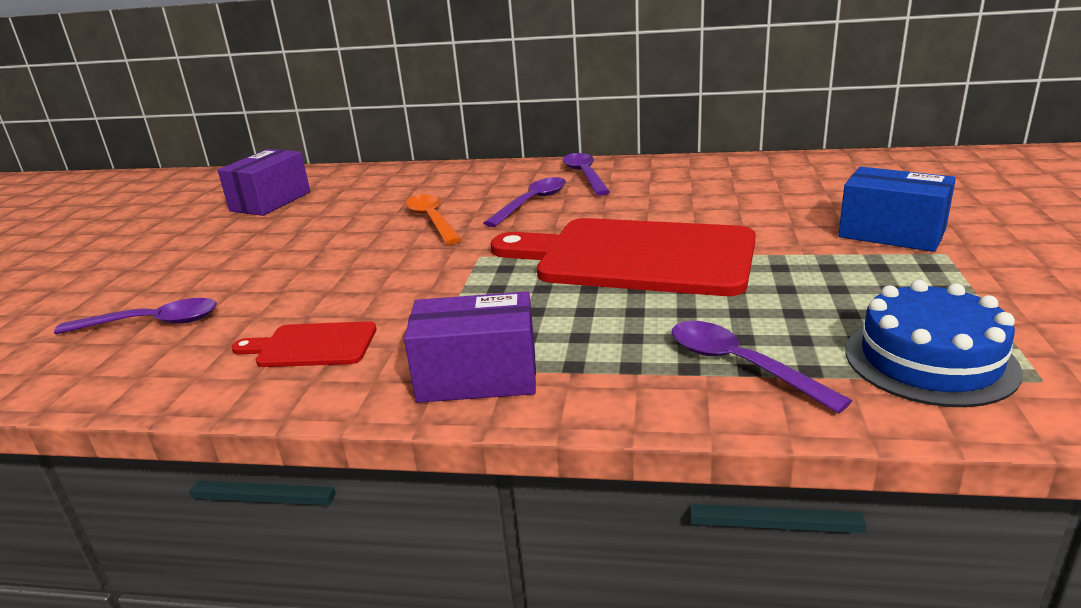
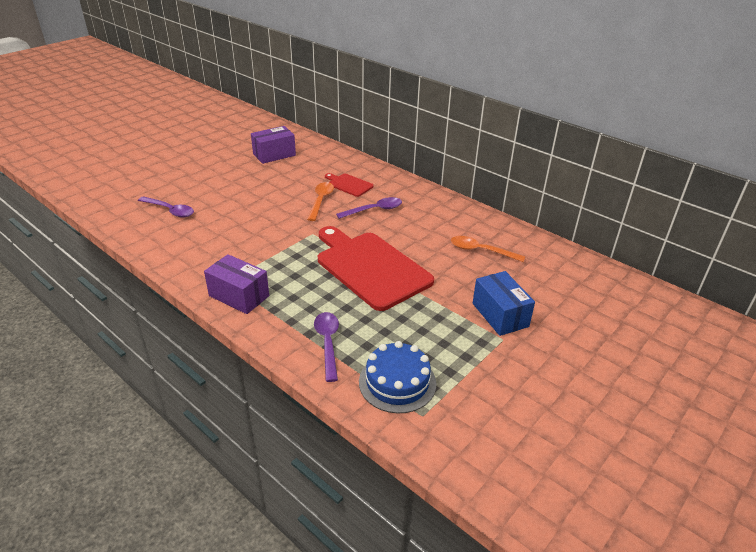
camera: 30 degrees right, 10 degrees up
red cutting board [232,321,377,367] -> red cutting board moved to [325,173,374,197]
purple spoon [563,153,610,196] -> none
none -> orange spoon [451,236,525,262]

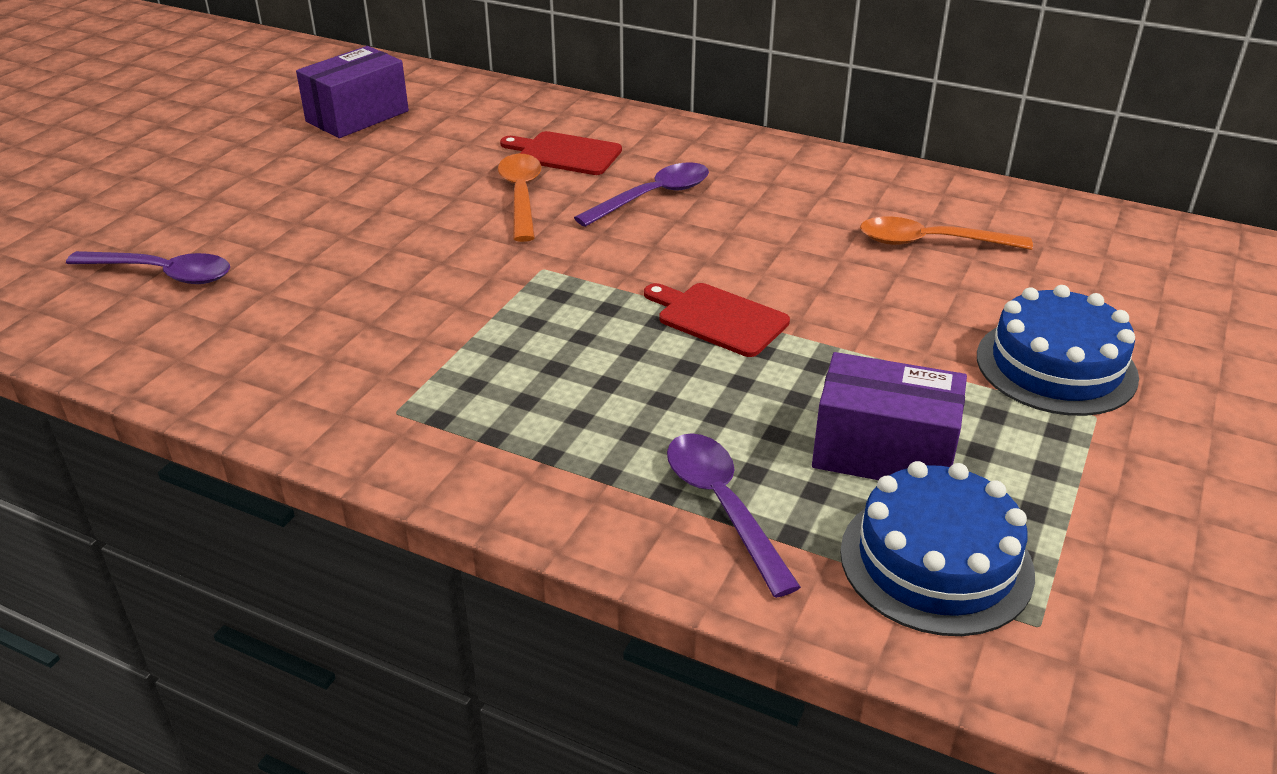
camera: 15 degrees left, 0 degrees up
purple box [204,254,269,314] -> purple box moved to [812,352,967,480]
red cutting board [318,226,434,311] -> red cutting board [644,283,790,357], size x0.45
blue box [473,271,535,336] -> blue cake [977,285,1139,416]

